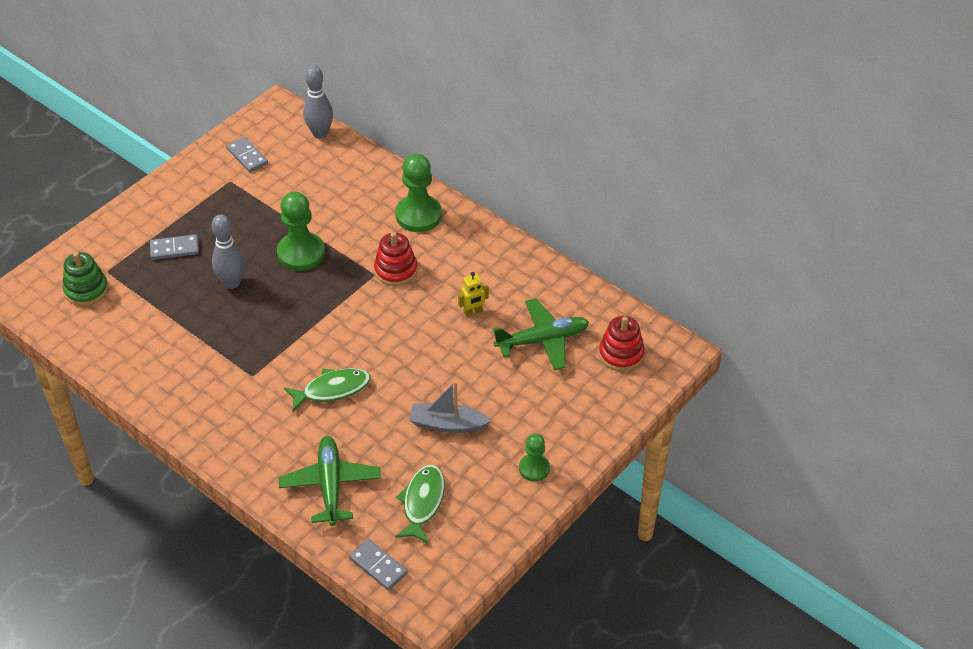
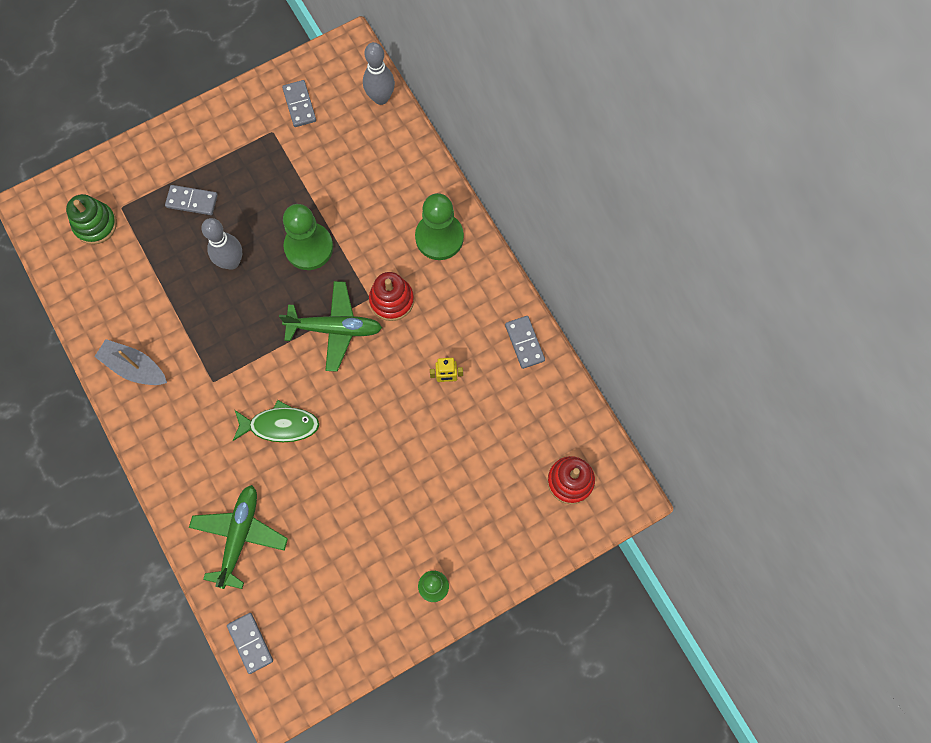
camera: 20 degrees right, 25 degrees up
green fish [395,465,445,543] -> none
grey boat [409,381,492,433] -> grey boat moved to [94,339,167,385]
green plane [493,298,589,370] -> green plane moved to [279,281,382,372]
none -> grey domino [505,316,545,369]

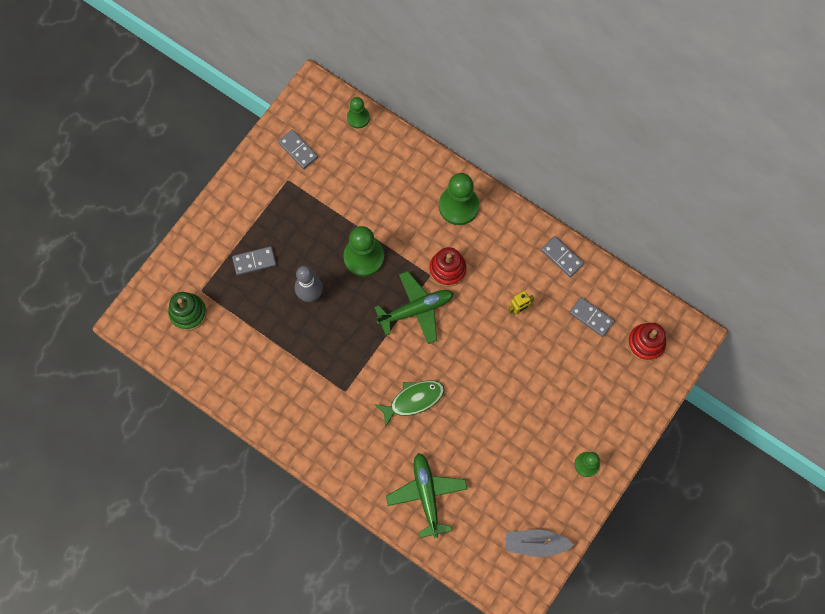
camera: 25 degrees left, 0 degrees up
grey boat [94,339,167,385] -> grey boat moved to [506,530,574,557]
grey domino [227,613,273,674] -> grey domino moved to [569,297,614,337]
grey bowling pin [363,42,395,105] -> green pawn [347,97,370,128]

